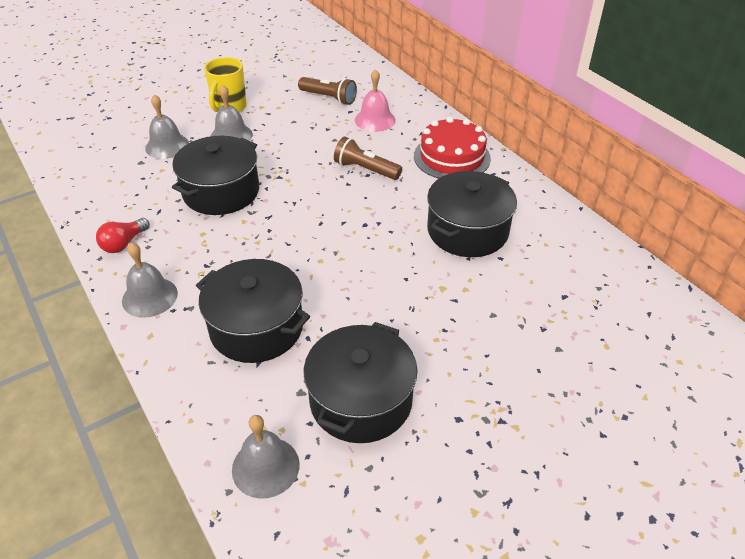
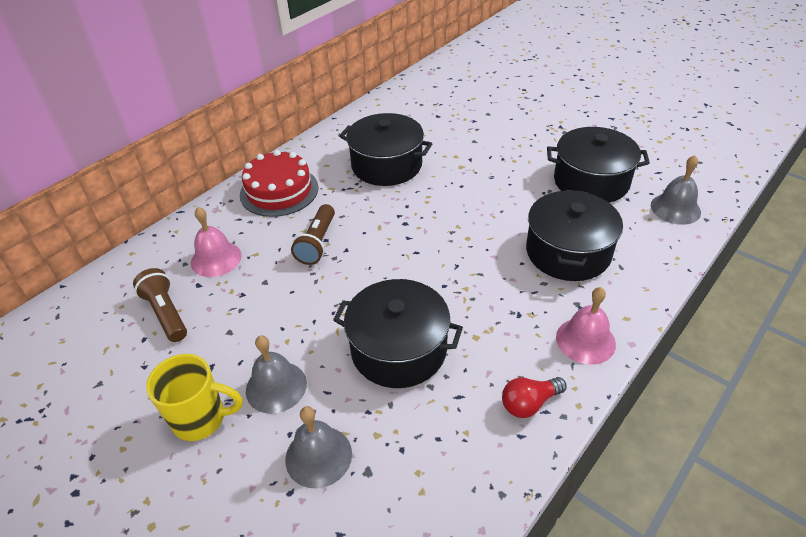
camera: 105 degrees left, 0 degrees up
red light bulb [96,218,150,253] -> red light bulb turned 135 degrees clockwise [502,377,567,418]
grey bell [122,243,178,318] -> pink bell [556,287,616,365]
brown flashlight [298,77,357,105] -> brown flashlight turned 45 degrees counterclockwise [133,268,187,342]

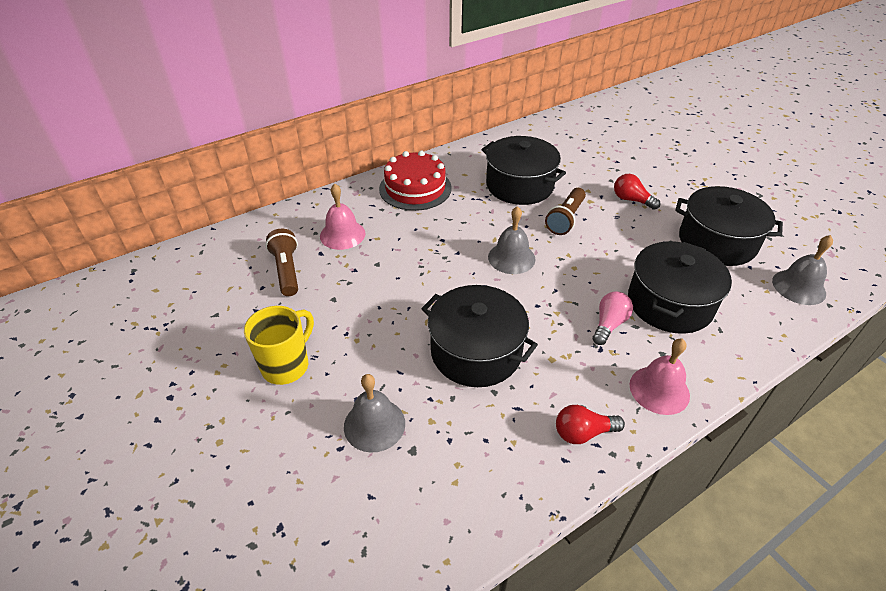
camera: 15 degrees right, 0 degrees up
yellow mug [146,354,243,441] -> yellow mug turned 75 degrees counterclockwise [244,306,314,385]
grey bell [246,335,307,414] -> grey bell moved to [488,206,536,274]
brown flashlight [291,204,335,265] -> brown flashlight moved to [545,188,586,235]
none -> pink light bulb [593,292,633,345]
none -> red light bulb [614,174,660,210]

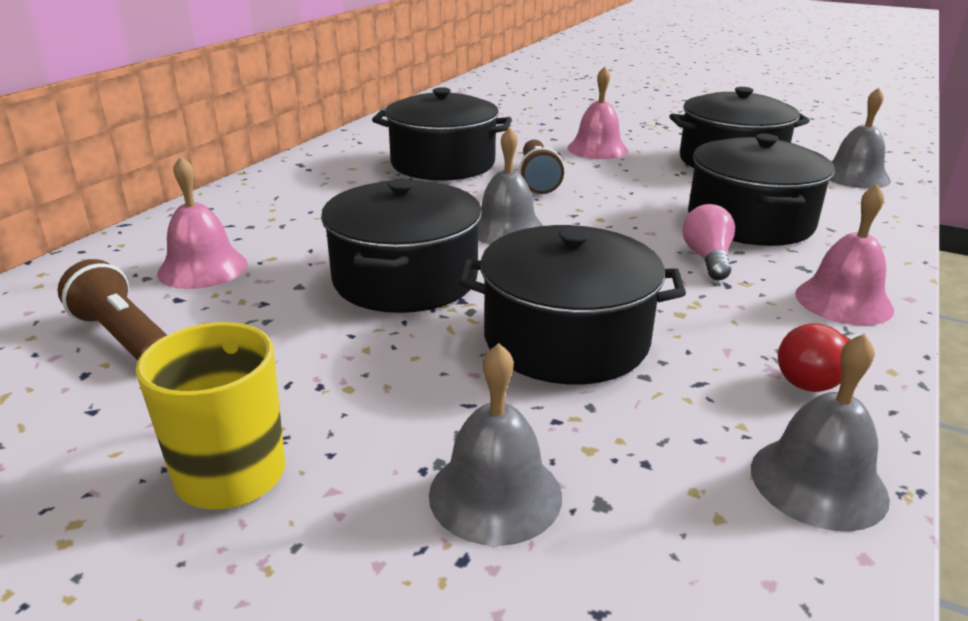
camera: 30 degrees left, 15 degrees down
red cake [379,151,452,211] -> none
red light bulb [614,174,660,210] -> pink bell [567,66,628,159]
none -> black pot [321,178,482,313]
none -> grey bell [751,333,890,531]

